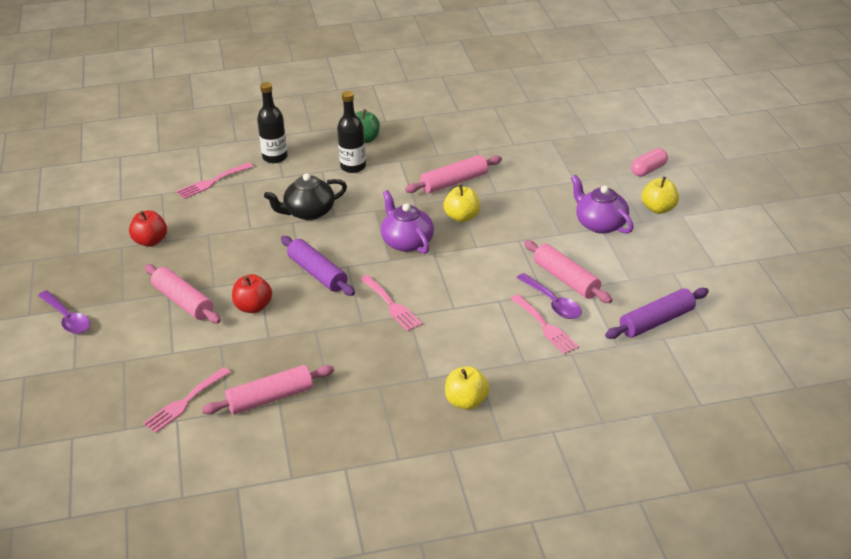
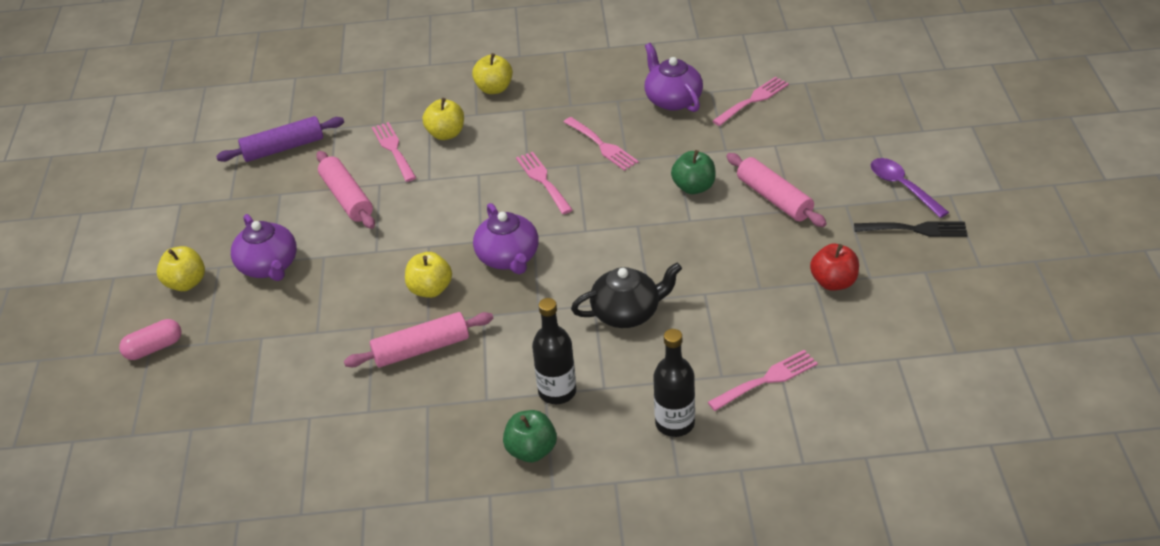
camera: 170 degrees left, 5 degrees up
pink rolling pin [202,365,334,414] -> purple teapot [644,43,703,112]
red apple [232,274,272,313] -> green apple [671,150,716,194]
purple rolling pin [281,236,355,296] -> none
purple spoon [516,273,582,319] -> none
none -> yellow apple [422,98,464,140]
none -> pink fork [564,117,639,171]
none -> black fork [854,221,967,237]

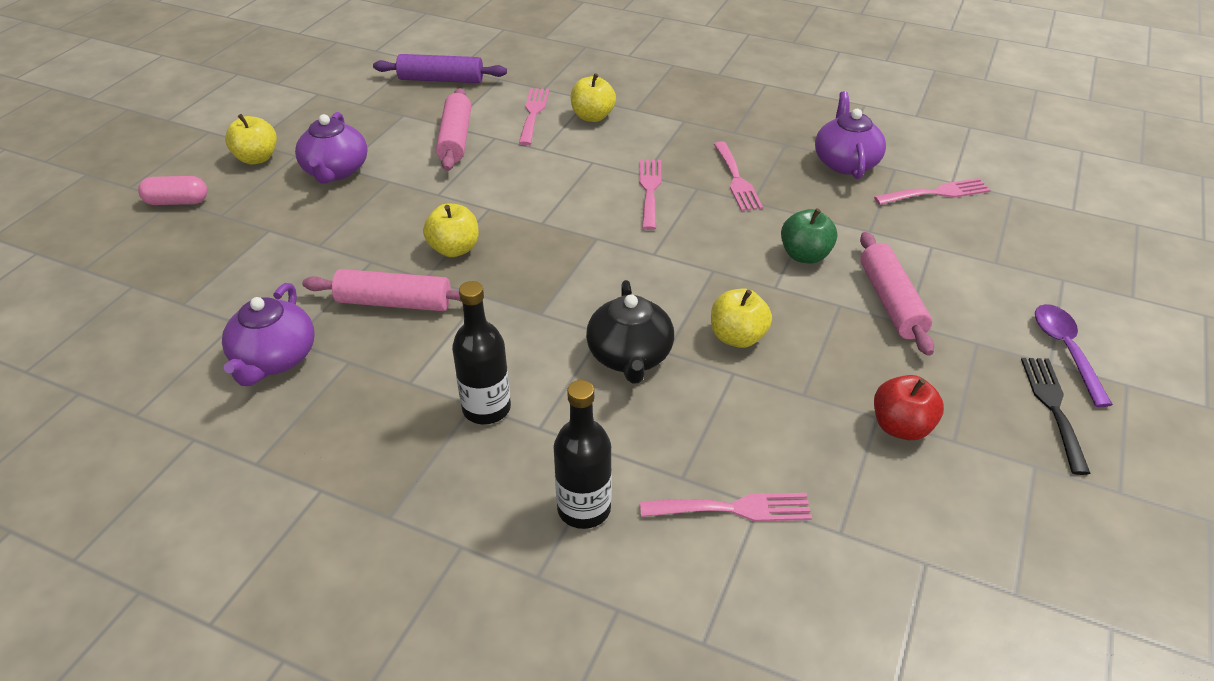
camera: 25 degrees right, 0 degrees up
yellow apple [472,53,513,94] -> yellow apple moved to [711,288,772,348]
purple teapot [473,203,539,274] -> purple teapot moved to [222,283,314,386]
green apple [503,410,557,462] -> none
black teapot [571,263,682,328] -> black teapot turned 75 degrees clockwise [586,280,674,384]
black fork [854,221,967,237] -> black fork turned 120 degrees counterclockwise [1021,358,1091,475]

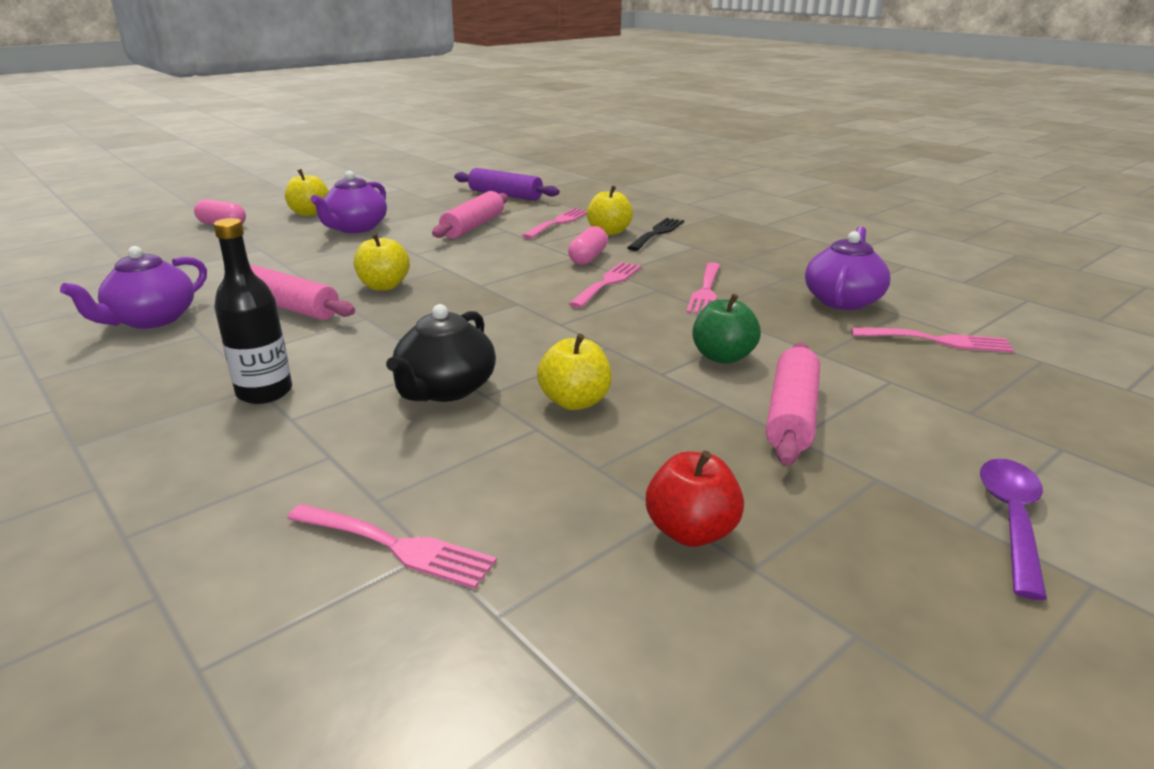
camera: 25 degrees right, 15 degrees down
black bottle [553,380,612,529] -> none
black fork [1021,358,1091,475] -> black fork moved to [627,218,684,251]
none -> pink capsule [568,226,608,265]

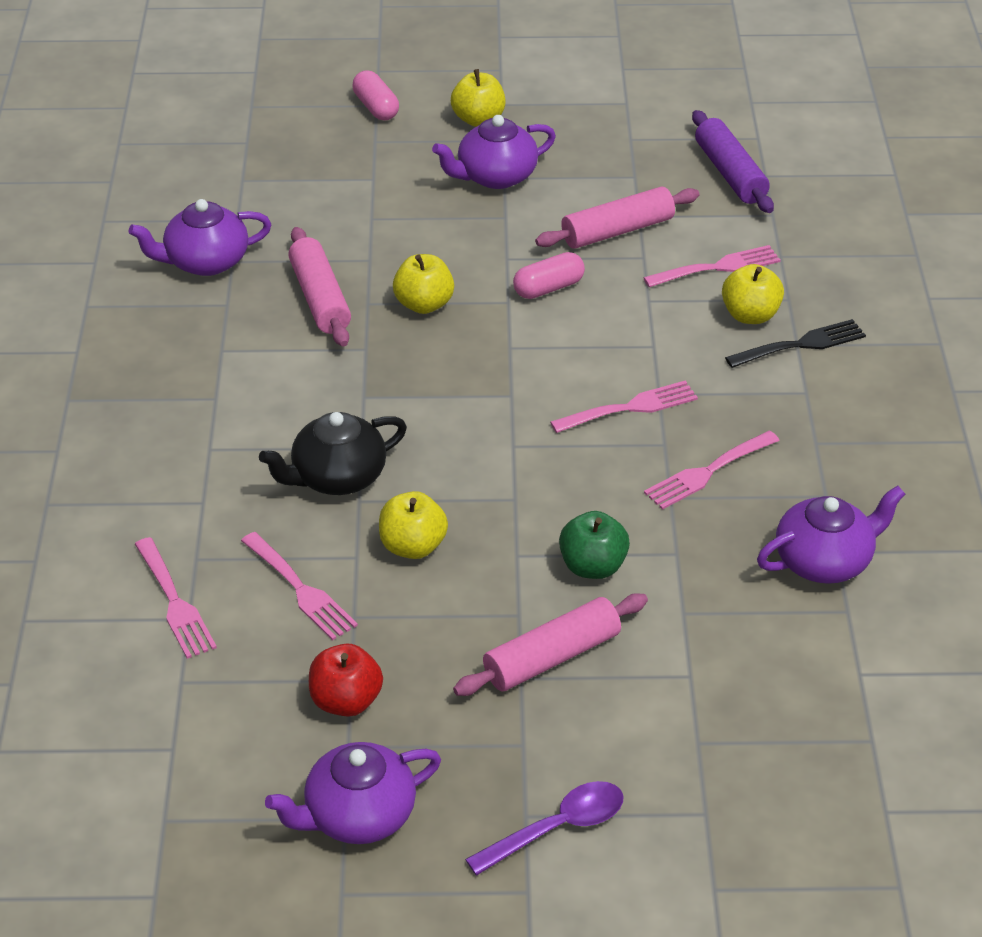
camera: 40 degrees right, 15 degrees up
black bottle [213,218,292,404] -> none
pink capsule [568,226,608,265] -> pink capsule moved to [513,252,585,299]
pink fork [851,328,1014,353] -> pink fork moved to [241,532,358,641]
none -> purple teapot [265,742,441,844]

